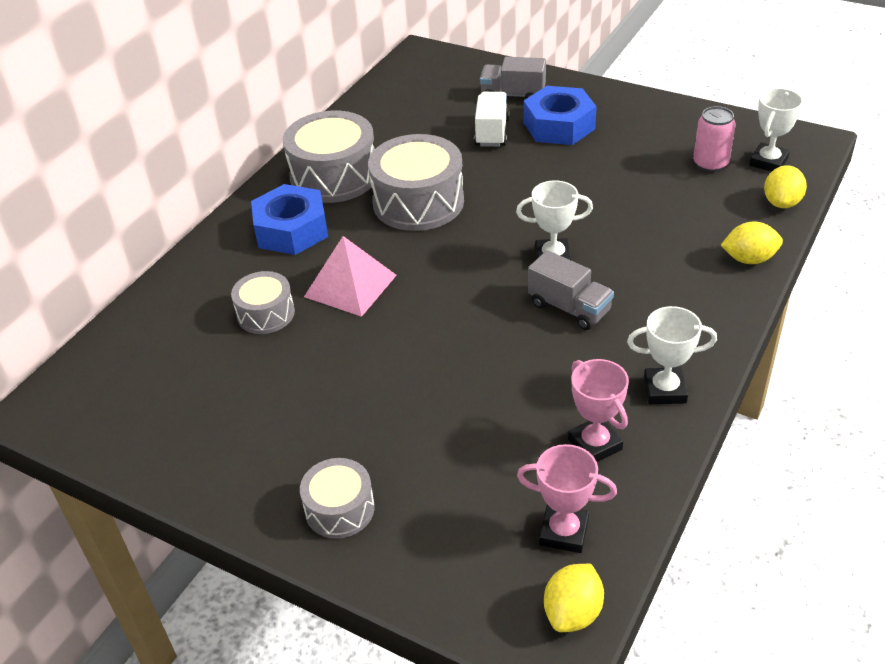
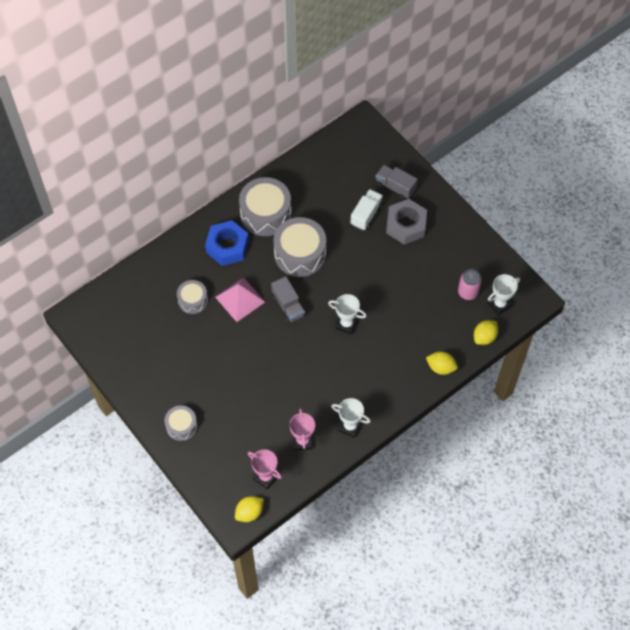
camera: 20 degrees right, 20 degrees up
blue nut [524,86,597,145] -> grey nut [386,199,427,245]
grey truck [528,250,614,330] -> grey truck moved to [271,276,305,323]

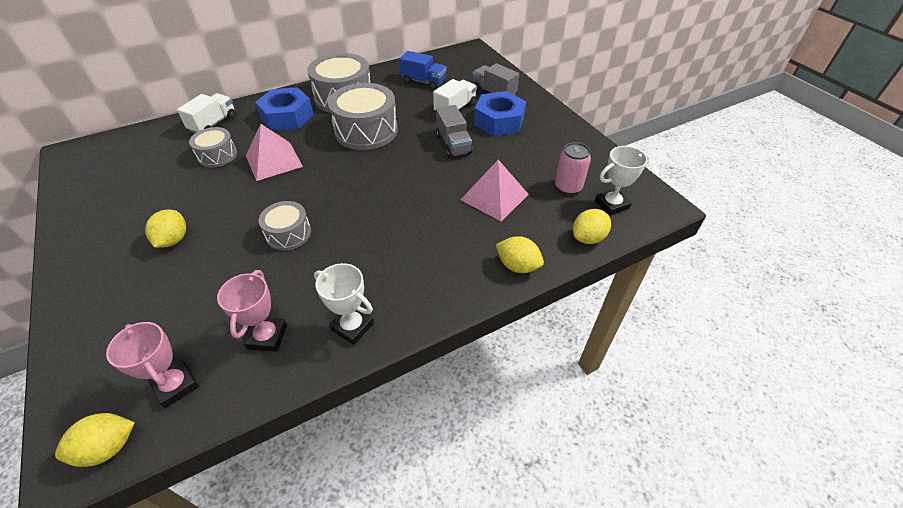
camera: 10 degrees right, 15 degrees down
grey drum [165,405,197,441] -> grey drum moved to [259,201,311,251]
grey truck [271,276,305,323] -> grey truck moved to [436,105,472,158]
white trophy [328,294,366,334] -> none
grey nut [386,199,427,245] -> blue nut [474,91,526,136]
none -> yellow lemon [145,210,186,248]
none -> white truck [177,93,236,133]
none -> blue truck [399,51,447,90]
none -> pink pyramid [461,160,529,221]

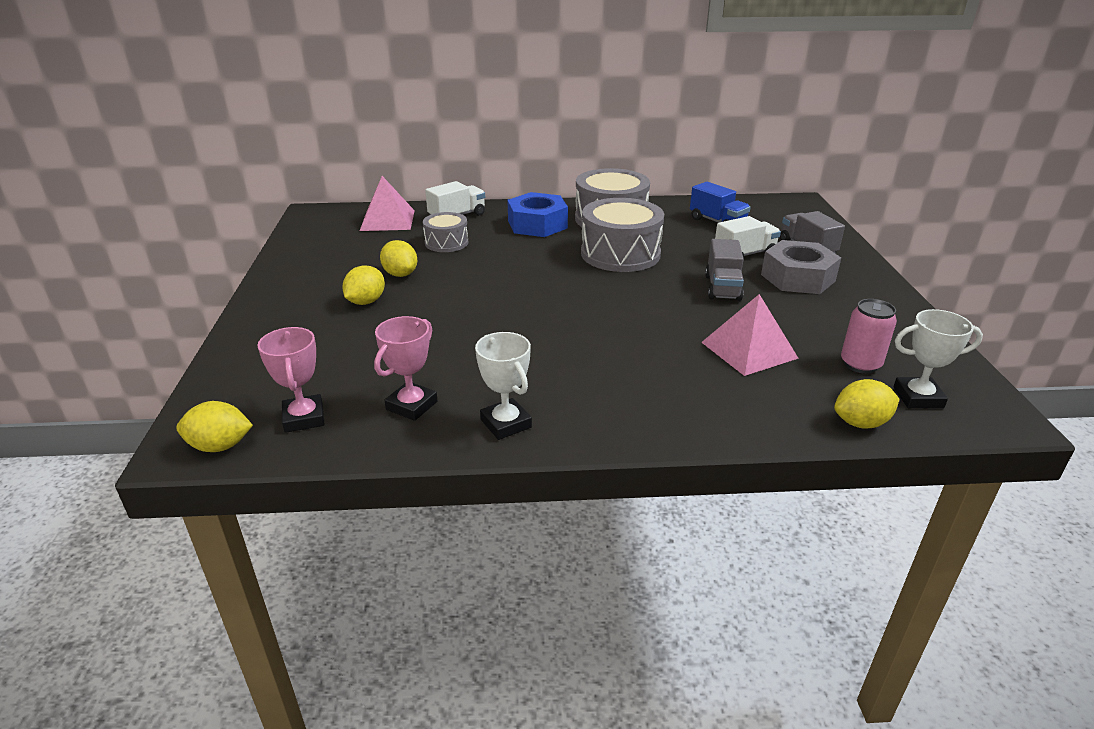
camera: 25 degrees right, 15 degrees down
pink pyramid [246,124,303,181] -> pink pyramid moved to [360,176,415,231]
grey drum [259,201,311,251] -> none
blue nut [474,91,526,136] -> grey nut [761,240,841,294]
yellow lemon [496,236,544,273] -> yellow lemon moved to [380,240,417,277]

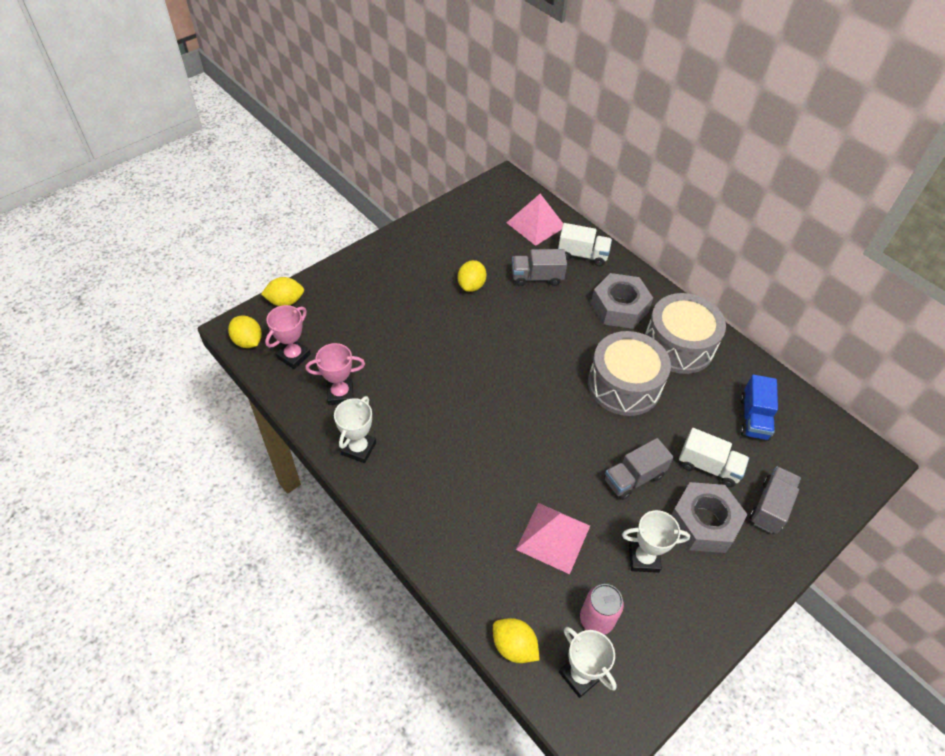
camera: 50 degrees right, 20 degrees up
yellow lemon [342,265,385,305] -> yellow lemon moved to [261,277,304,306]
grey drum [423,212,468,252] -> grey truck [512,249,567,286]
blue nut [507,192,568,237] -> grey nut [591,273,653,329]
none -> white trophy [622,510,690,573]

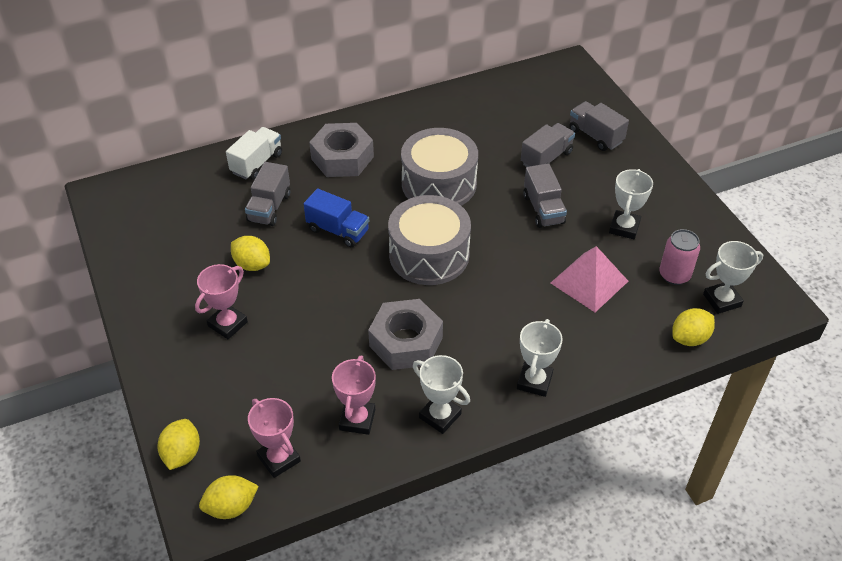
camera: 70 degrees left, 5 degrees down
pink pyramid [506,194,563,246] -> none
grey drum [645,293,726,374] -> grey drum moved to [388,195,471,285]
grey nut [671,482,747,553] -> grey nut moved to [368,299,443,370]
white truck [679,428,749,487] -> grey truck [521,123,575,167]
blue truck [740,375,778,441] -> blue truck moved to [304,189,369,247]
none -> pink trophy [195,264,248,339]
none -> white trophy [517,319,563,397]

